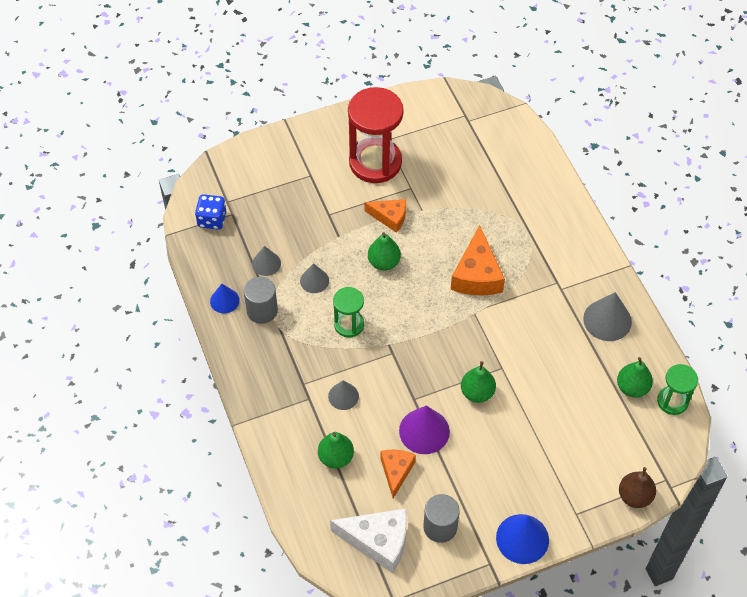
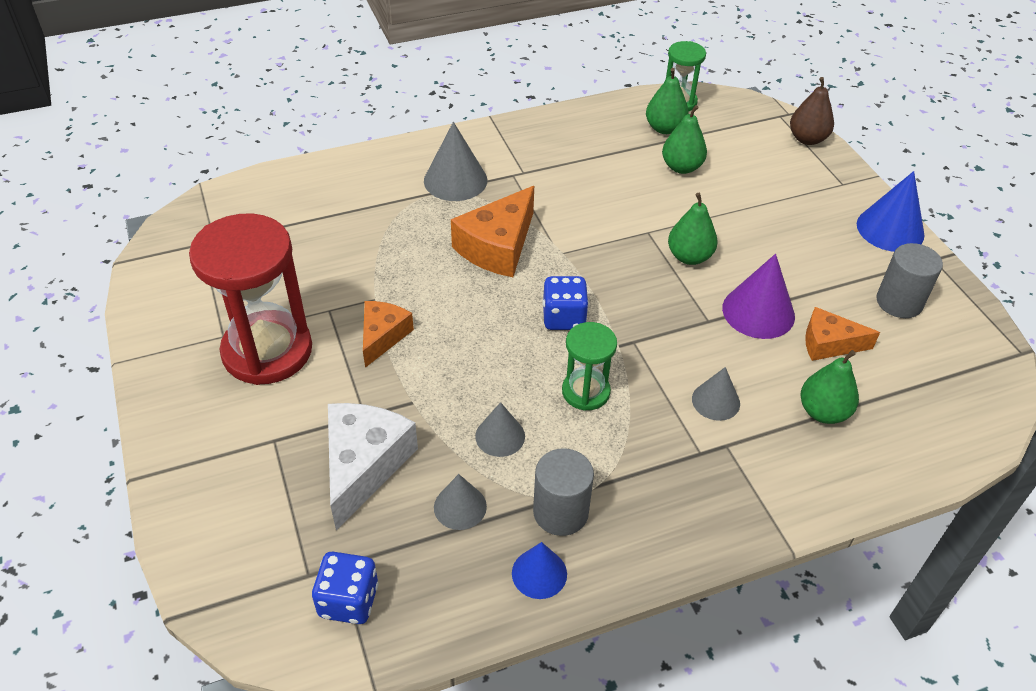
camera: 90 degrees left, 10 degrees down
white cheese [330,508,407,573] -> white cheese moved to [328,403,418,530]
green pear [368,232,401,270] -> green pear moved to [662,105,707,174]
orange cheese [451,225,505,296] -> orange cheese turned 120 degrees clockwise [451,186,534,277]
grey cone [583,292,632,341] -> grey cone moved to [424,122,487,201]
none -> blue dice [542,276,589,330]

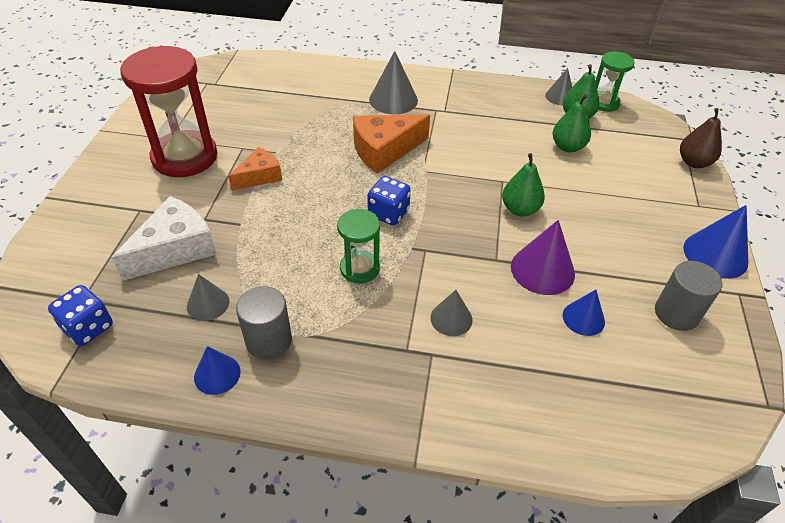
camera: 30 degrees right, 0 degrees up
grey cone [475,402,525,457] -> grey cone moved to [545,68,572,106]
green pear [800,350,859,424] -> none
orange cheese [805,307,880,361] -> blue cone [563,290,605,336]

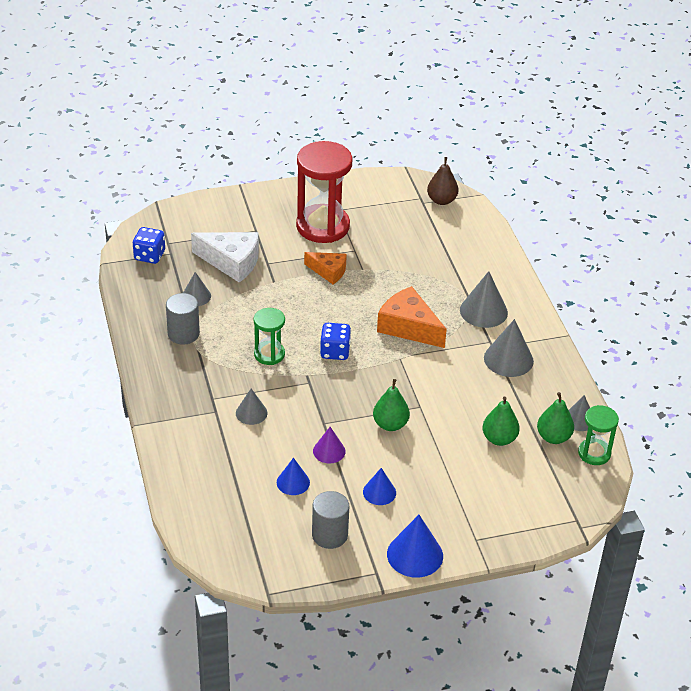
camera: 65 degrees right, 5 degrees down
blue cone [194,346,241,395] -> blue cone moved to [363,468,396,505]
purple cone [511,220,575,295] -> purple cone [313,427,346,463], size x0.62
brown pear [680,108,722,168] -> brown pear moved to [427,157,459,205]
none -> grey cone [484,319,534,377]

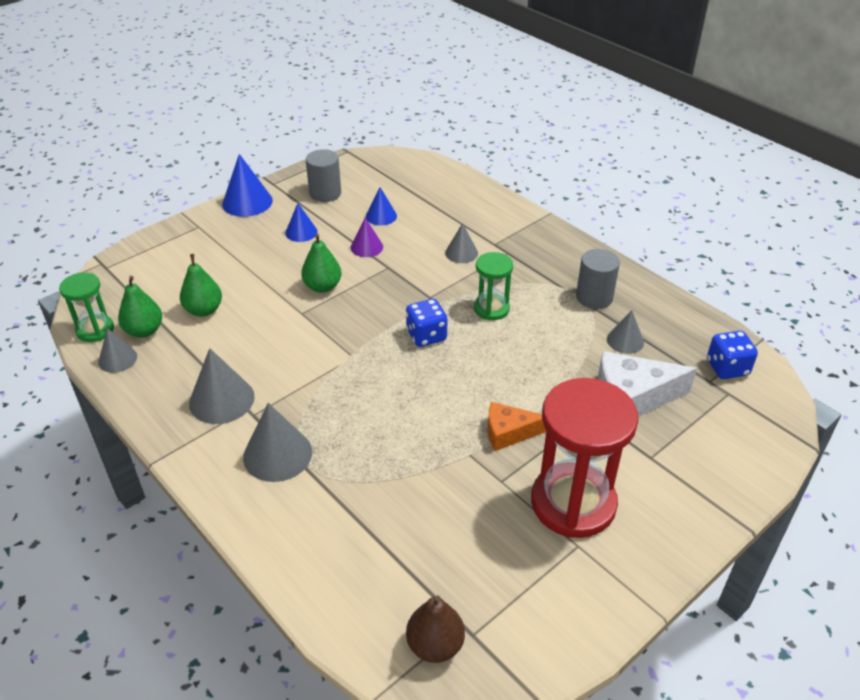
camera: 155 degrees right, 0 degrees up
orange cheese [377,286,447,348] -> none

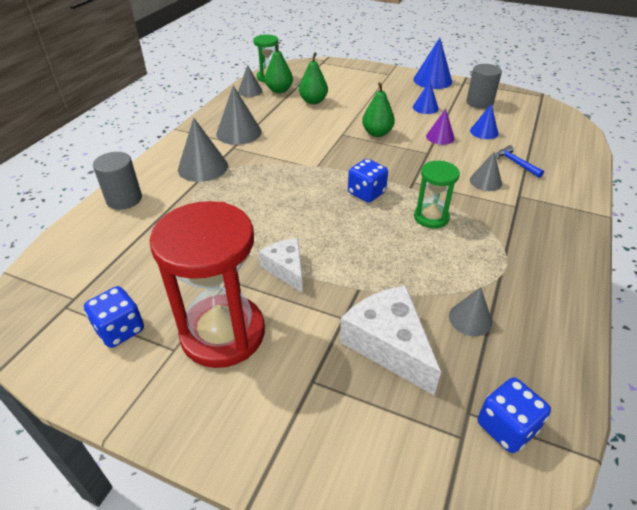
camera: 65 degrees right, 0 degrees up
brown pear [406,595,465,663] -> none
orange cheese [488,402,546,451] -> white cheese [259,238,303,293]
grey cylinder [576,249,620,309] -> grey cylinder moved to [93,152,142,210]
none -> blue dice [84,286,144,348]
none -> blue hammer [496,145,544,178]

